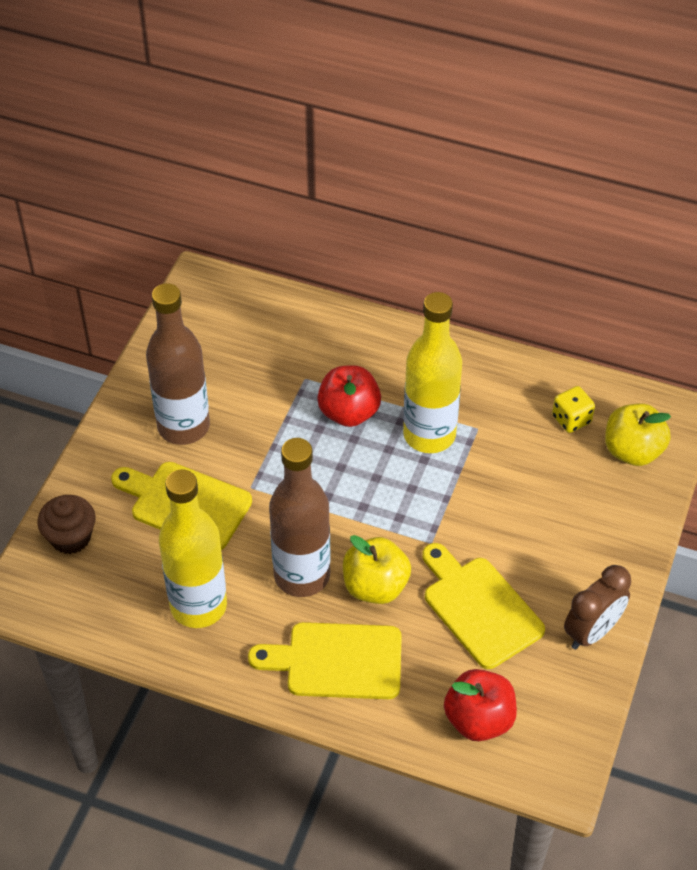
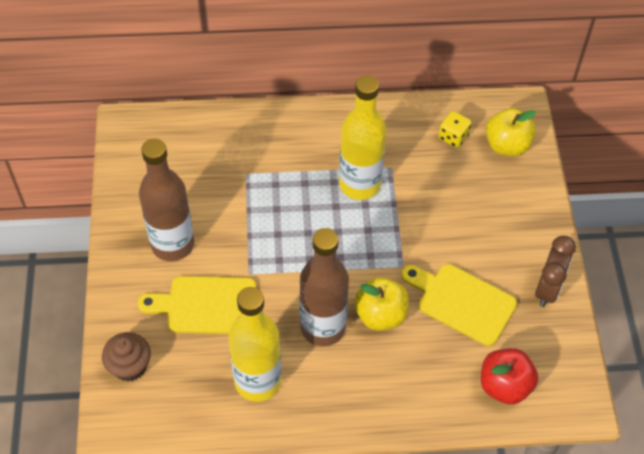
camera: 25 degrees left, 5 degrees up
yellow cutting board [248,622,402,699] -> none
red apple [317,365,381,427] -> none

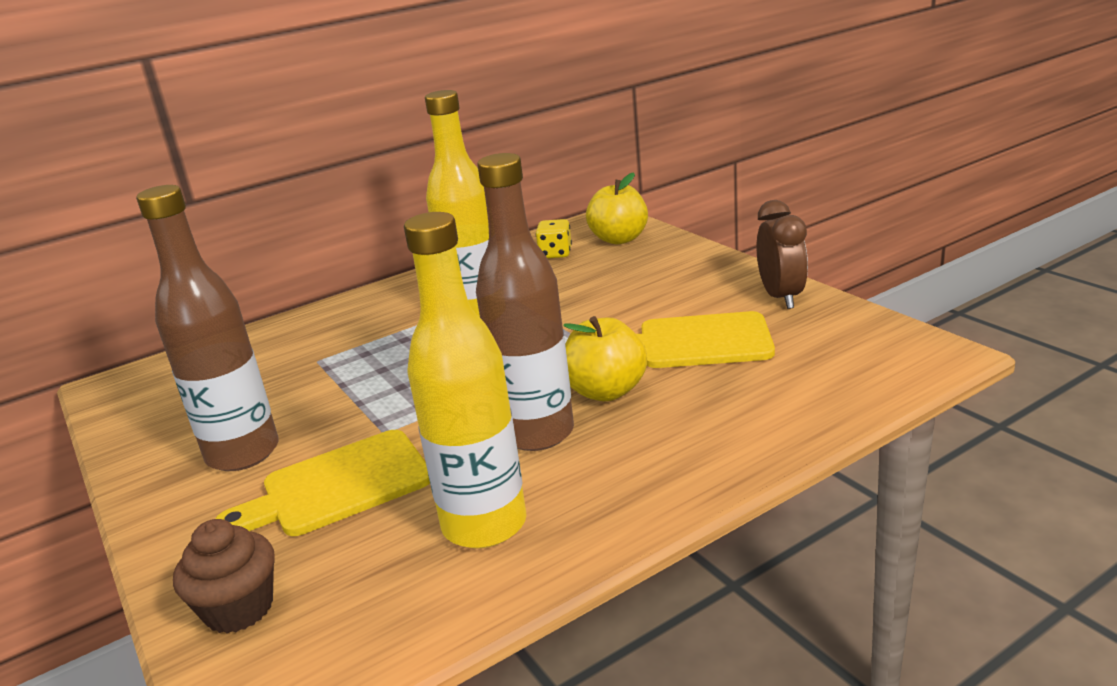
camera: 25 degrees left, 30 degrees down
red apple [481,348,538,405] -> none

